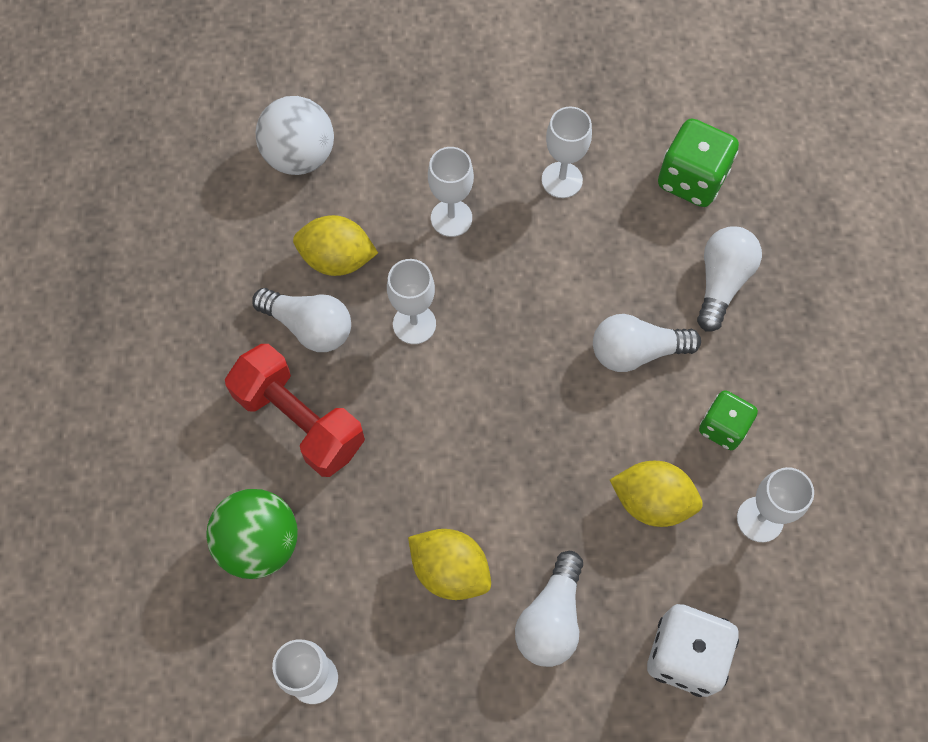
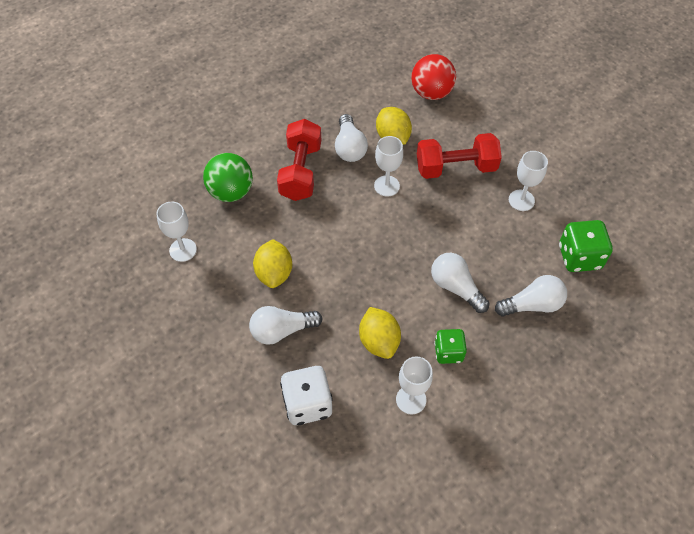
camera: 55 degrees right, 10 degrees down
white ball [256,96,334,175] -> red ball [411,54,456,100]
white goblet [428,147,474,237] -> red dumbbell [417,133,502,179]

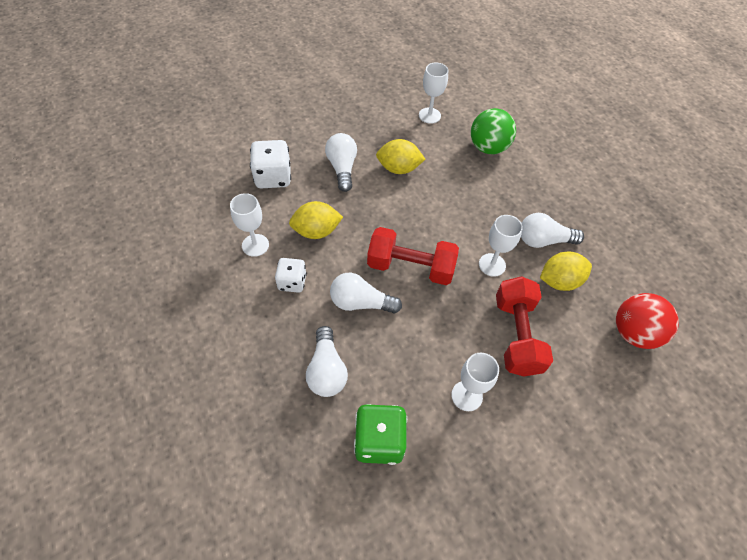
camera: 95 degrees right, 0 degrees up
red dumbbell [277,119,321,201] -> red dumbbell moved to [367,227,459,285]
white light bulb [431,253,490,313] -> white light bulb turned 135 degrees counterclockwise [330,273,402,314]
green dice [434,329,467,364] -> white dice [275,258,307,293]

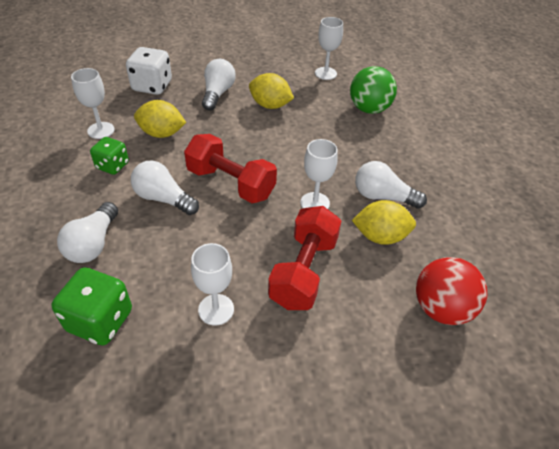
camera: 20 degrees right, 10 degrees down
white dice [275,258,307,293] -> green dice [90,137,129,175]

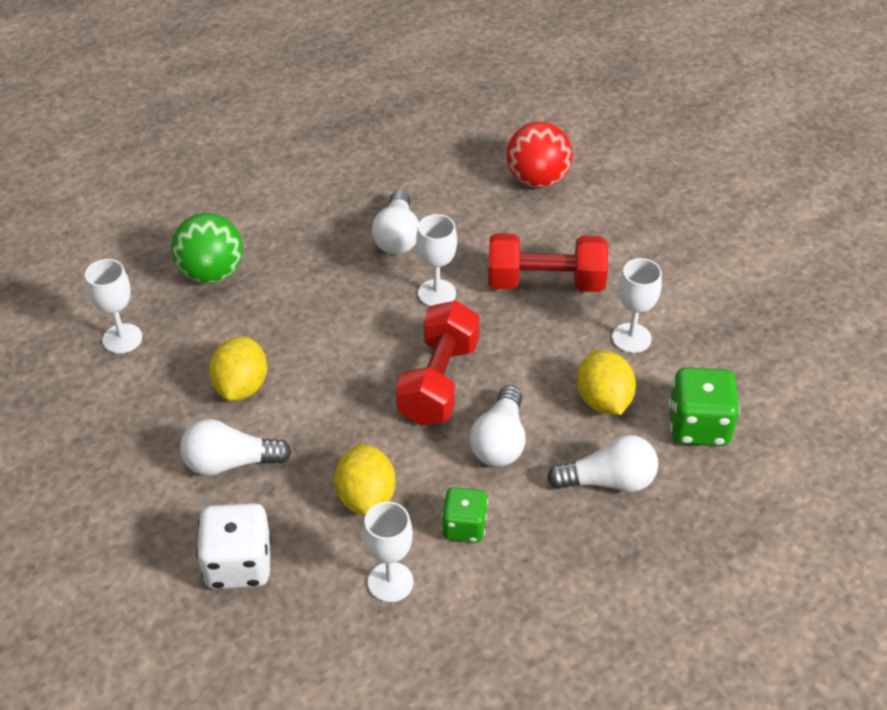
camera: 105 degrees left, 0 degrees up
yellow lemon [352,200,416,245] -> yellow lemon moved to [577,350,636,415]

